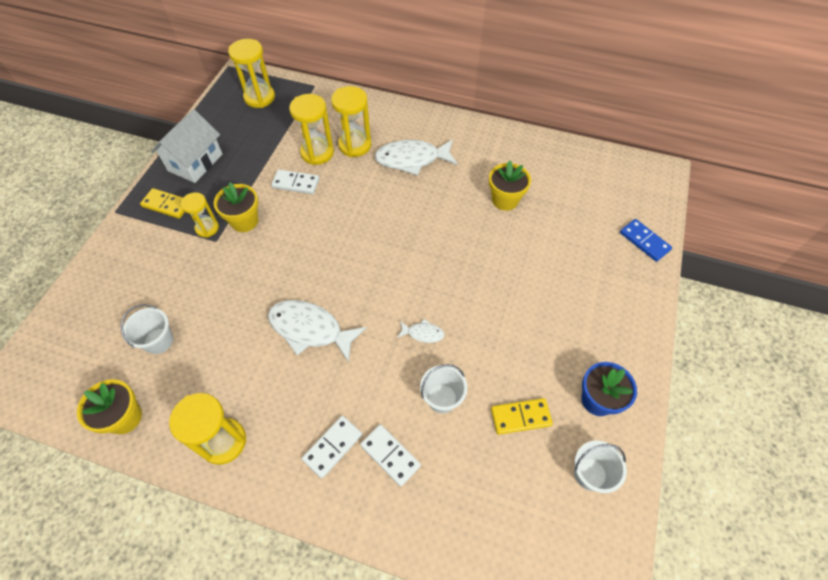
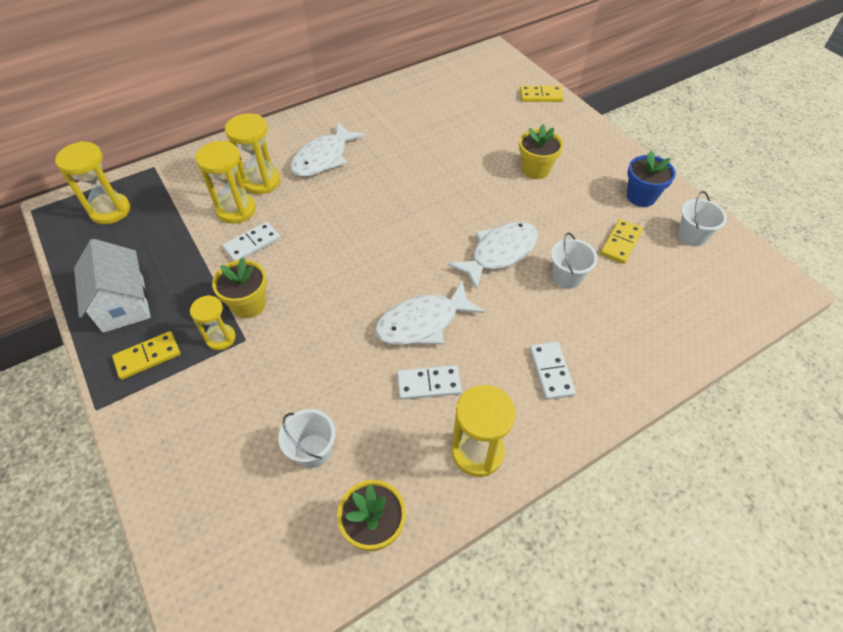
camera: 50 degrees left, 5 degrees down
white domino [360,425,421,487] -> white domino moved to [397,365,462,400]
white fish [397,319,444,343] -> white fish [448,221,538,290], size x2.13
yellow flower pot [489,160,531,211] -> yellow flower pot moved to [519,124,563,179]
blue domino [620,219,672,262] -> yellow domino [520,86,564,102]

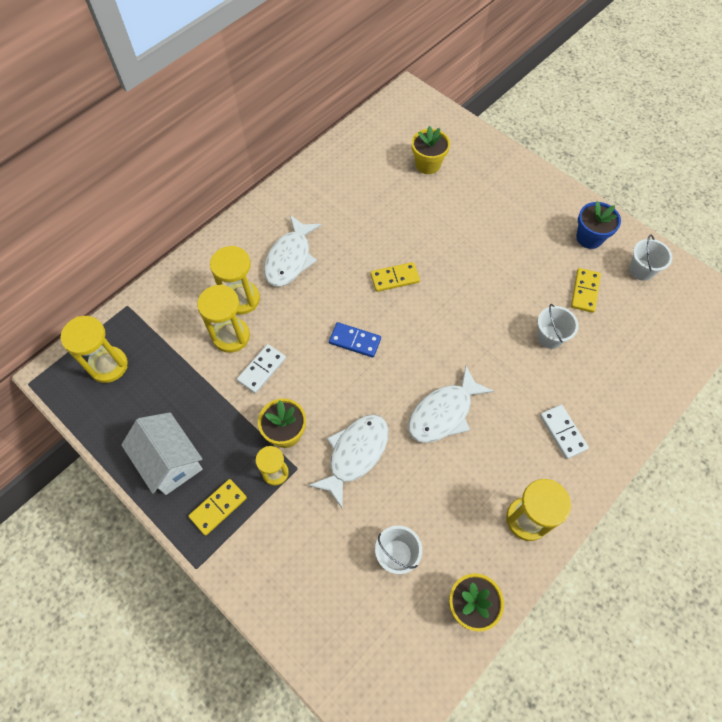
camera: 15 degrees left, 10 degrees up
white domino [397,365,462,400] -> none
white fish [448,221,538,290] -> white fish moved to [308,414,389,508]
yellow flower pot [519,124,563,179] -> yellow flower pot moved to [412,126,450,174]
yellow domino [520,86,564,102] -> yellow domino moved to [370,262,420,292]
none -> blue domino [329,322,381,358]

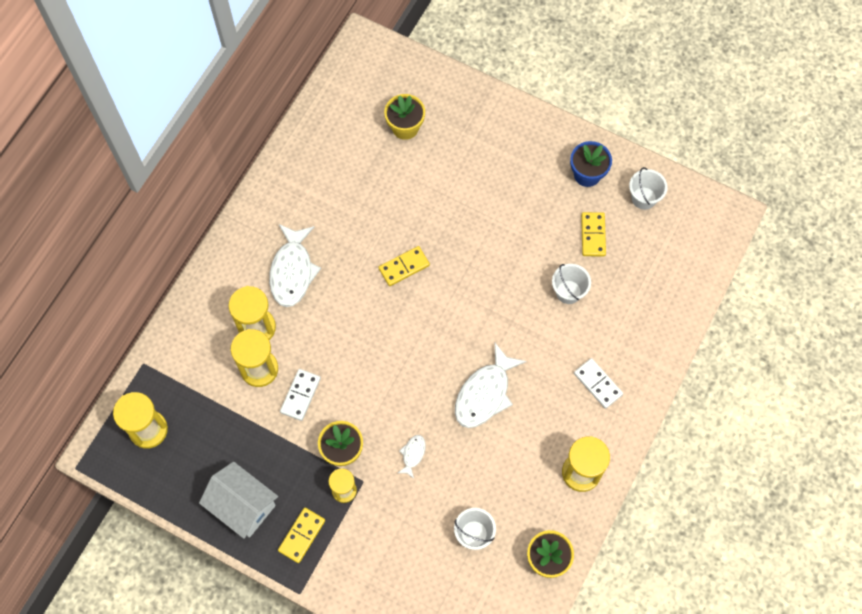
camera: 15 degrees left, 5 degrees up
white fish [308,414,389,508] -> white fish [398,435,426,479], size x0.47
blue domino [329,322,381,358] -> none

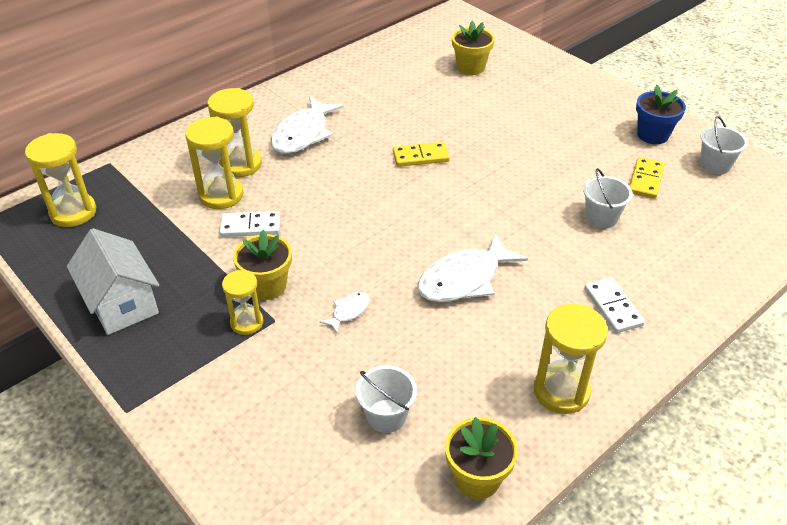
camera: 20 degrees right, 25 degrees down
yellow domino [278,508,325,563] -> none
white domino [280,369,321,421] -> white domino turned 45 degrees clockwise [220,211,280,237]

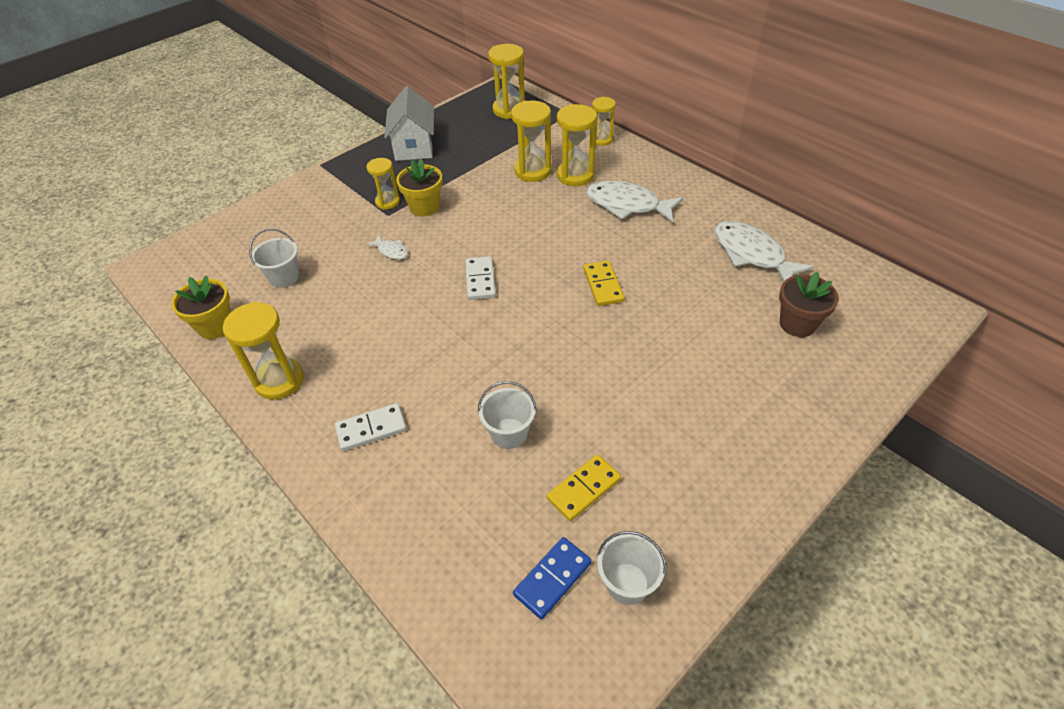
camera: 90 degrees right, 5 degrees up
white house [67,228,159,335] -> white house turned 60 degrees counterclockwise [384,86,434,161]
white domino [220,211,280,237] -> white domino moved to [465,256,496,300]
white fish [418,233,528,302] -> white fish moved to [714,221,814,282]
yellow flower pot [452,21,494,75] -> brown flower pot [779,272,839,337]
yellow domino [630,157,665,199] -> yellow domino turned 60 degrees counterclockwise [547,454,621,521]
blue flower pot [636,85,686,144] -> none
none -> blue domino [513,537,592,619]
none -> yellow hourglass [592,97,616,146]

